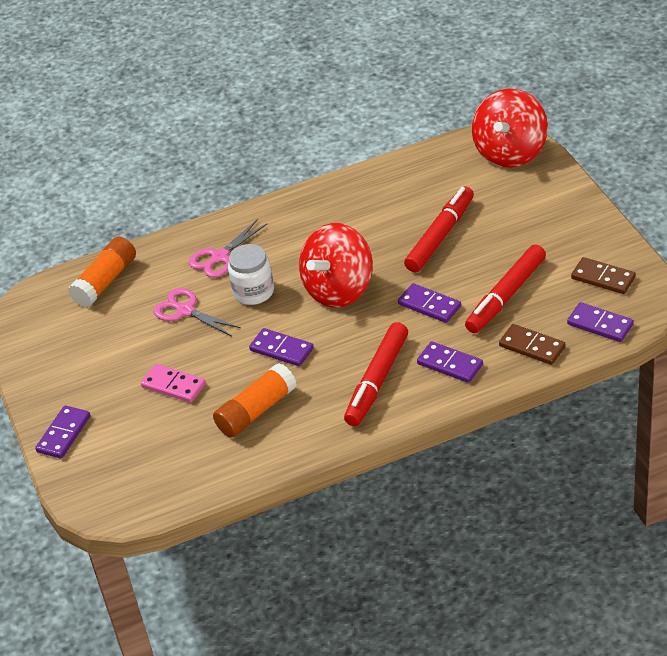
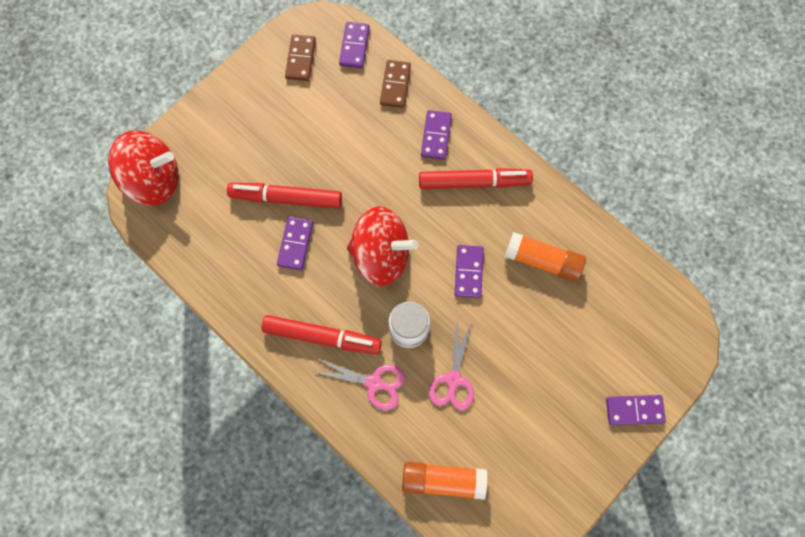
camera: 120 degrees left, 30 degrees up
pink domino [141,364,206,403] -> none
purple domino [398,283,461,323] -> purple domino moved to [277,217,313,270]
red marker [465,244,546,333] -> red marker moved to [262,315,382,354]

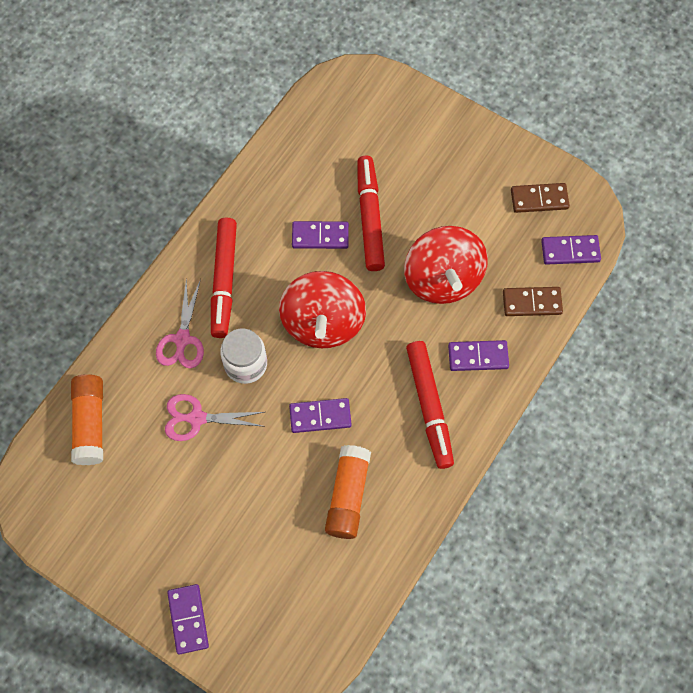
camera: 80 degrees right, 5 degrees down
red spinning top [108,131,179,206] -> red spinning top moved to [404,226,488,304]

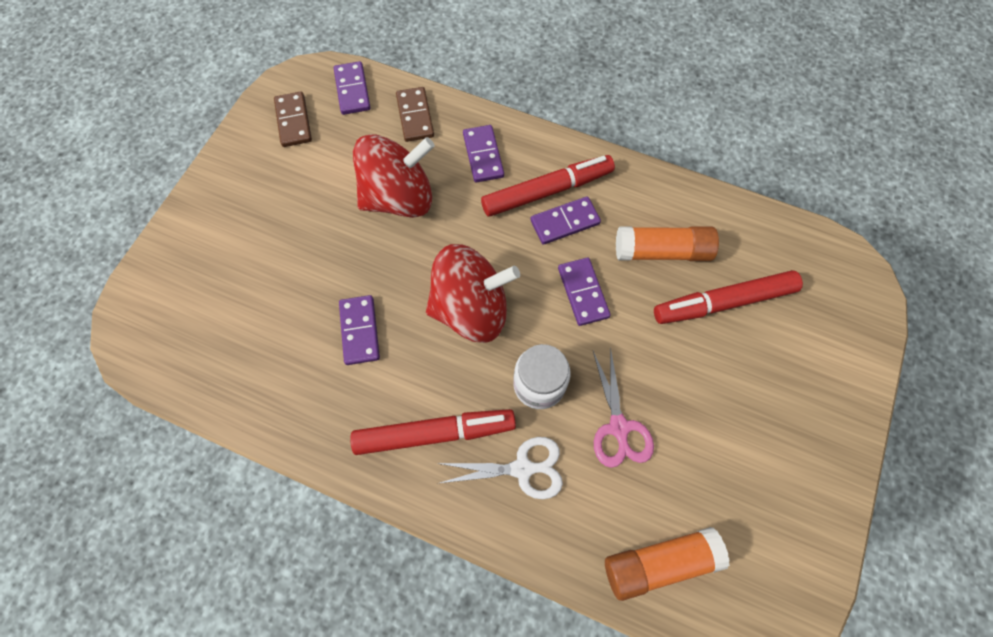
camera: 100 degrees left, 0 degrees up
pink scissors [156,278,204,368] -> white scissors [437,437,563,499]
purple domino [167,584,209,654] -> purple domino moved to [530,196,601,245]
red marker [357,156,385,271] -> red marker moved to [654,270,803,324]

